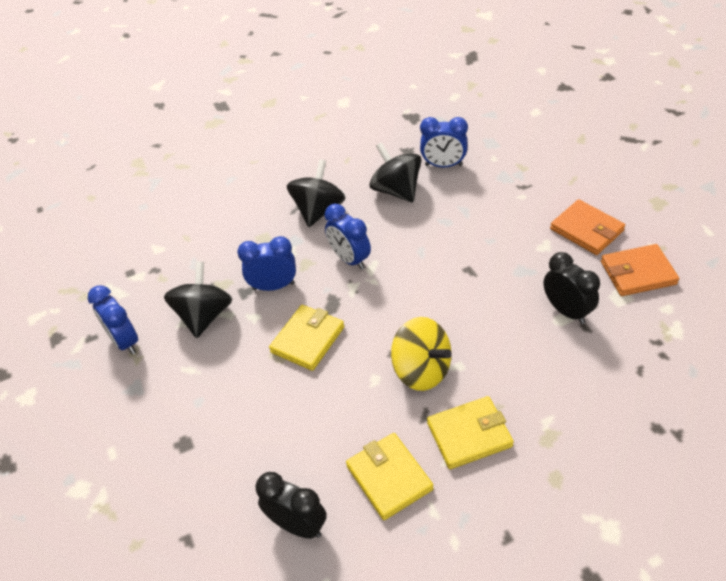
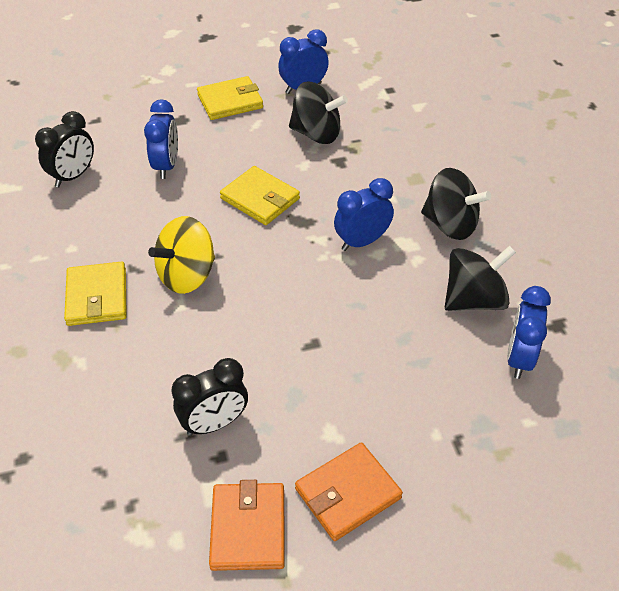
camera: 95 degrees right, 0 degrees up
blue clock [237,236,296,291] -> blue clock moved to [144,99,178,179]
yellow wallet [346,433,434,520] -> yellow wallet moved to [197,76,263,120]

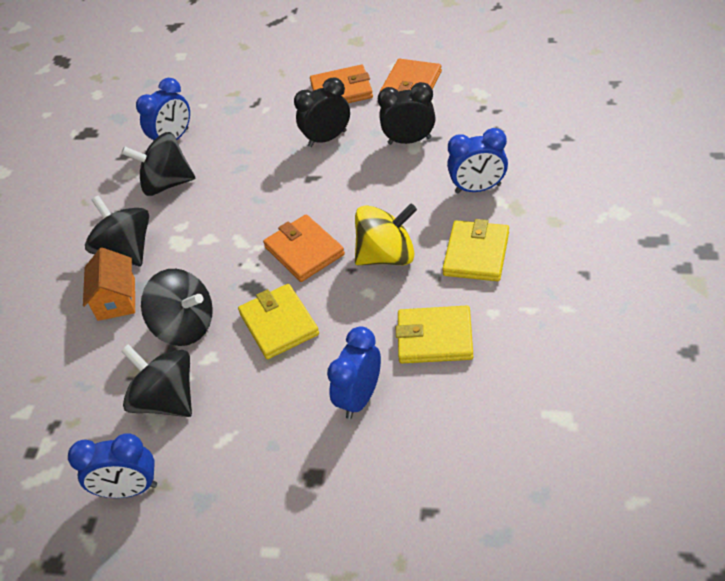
camera: 150 degrees left, 0 degrees up
black clock [35,111,94,187] -> black clock moved to [294,77,350,147]
yellow wallet [197,76,263,120] -> yellow wallet moved to [396,305,473,363]
blue clock [334,178,394,251] -> blue clock moved to [447,128,508,193]
none -> orange house [83,247,135,321]
none -> black spinning top [141,269,213,346]
none -> orange wallet [263,214,345,282]

